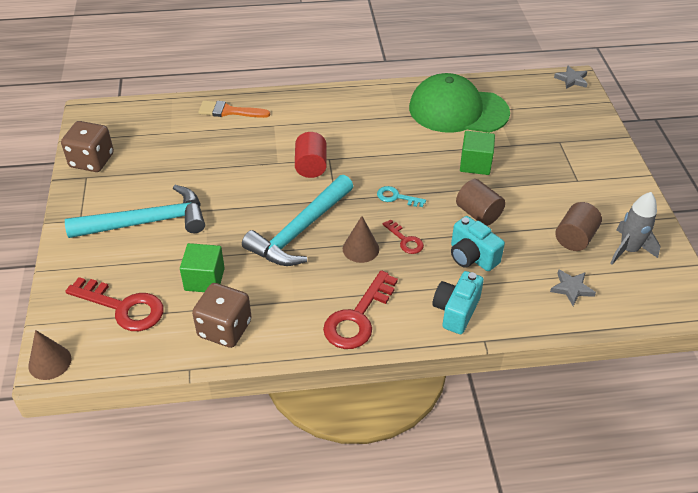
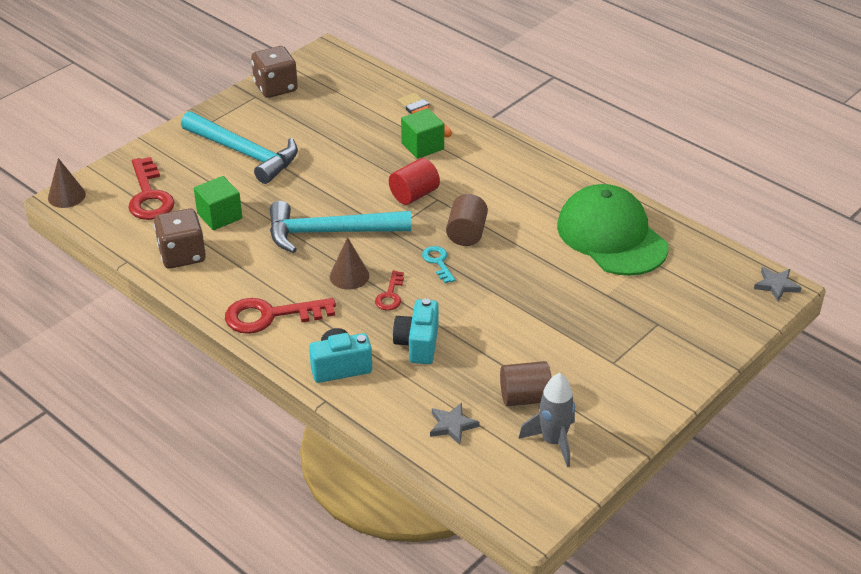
camera: 50 degrees right, 5 degrees down
brown cylinder [456,179,505,226] -> brown cylinder moved to [446,194,488,246]
green cube [460,131,495,175] -> green cube moved to [401,108,444,159]

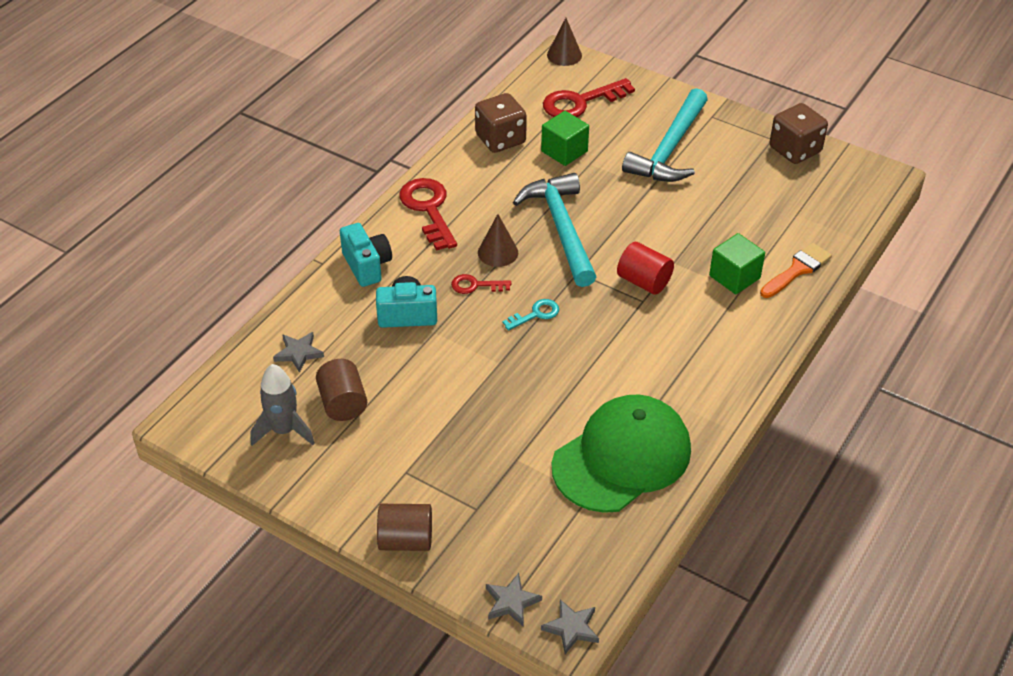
camera: 80 degrees right, 5 degrees up
brown cylinder [446,194,488,246] -> brown cylinder moved to [377,504,432,551]
none -> grey star [486,573,542,627]

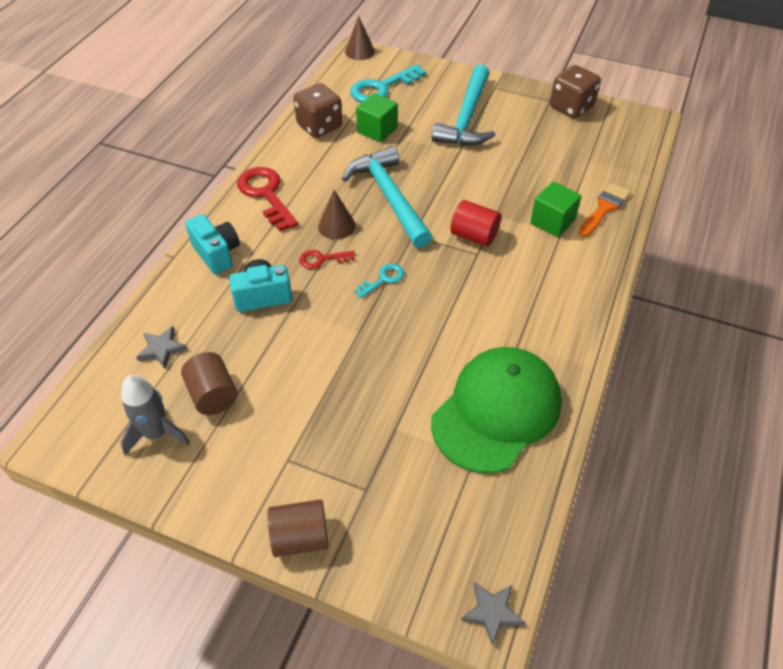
camera: 10 degrees left, 5 degrees up
grey star [486,573,542,627] -> none
red key [543,78,635,117] -> turquoise key [350,64,426,102]

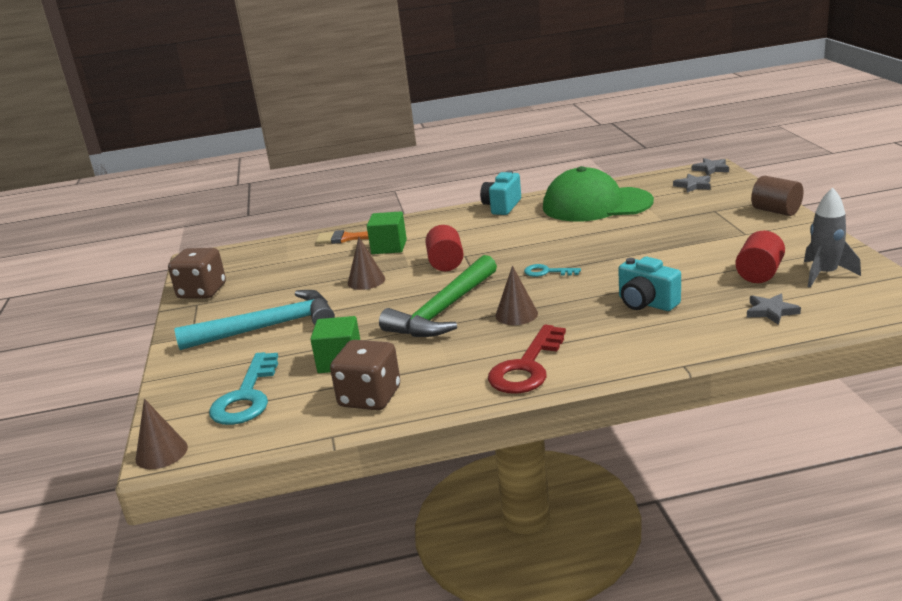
camera: 120 degrees left, 25 degrees down
brown cylinder [181,352,238,415] -> red cylinder [735,231,785,283]
turquoise camera [185,214,240,275] -> turquoise camera moved to [480,170,521,215]
red key [299,250,355,269] -> none
turquoise hammer [342,146,432,248] -> green hammer [379,255,497,337]
turquoise key [350,64,426,102] -> turquoise key turned 75 degrees clockwise [209,352,278,425]
none -> brown cone [348,237,385,290]
none -> grey star [673,174,711,193]

